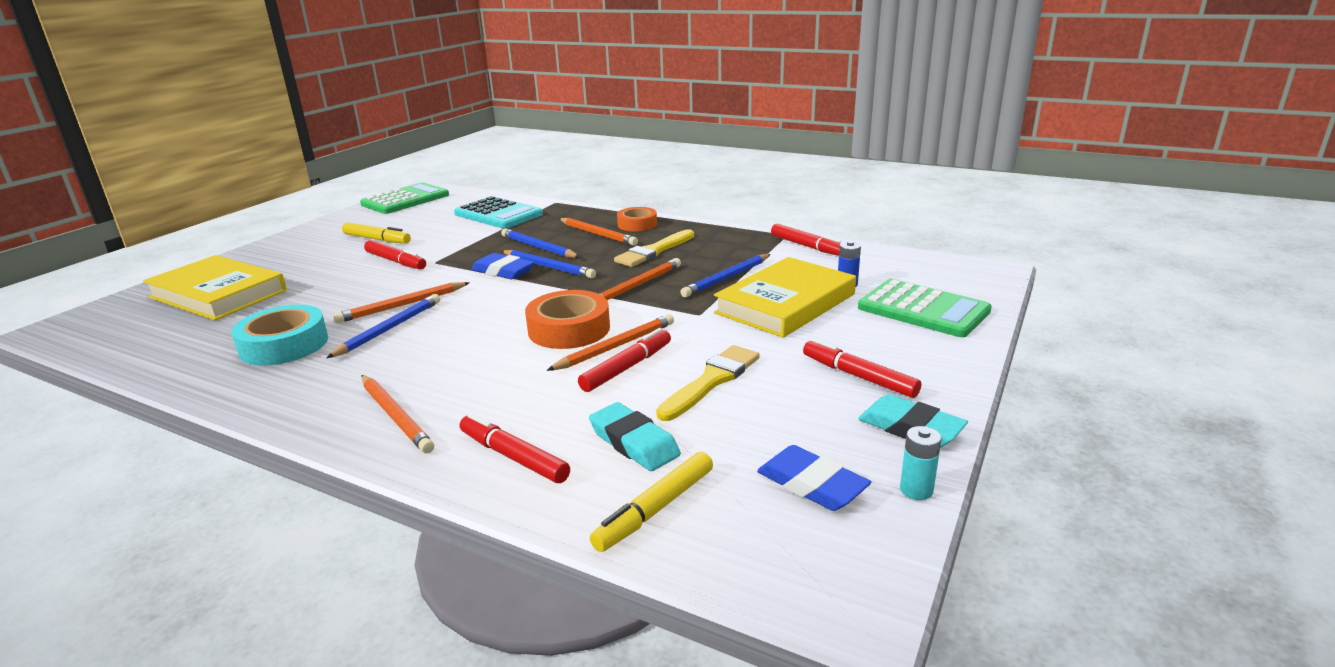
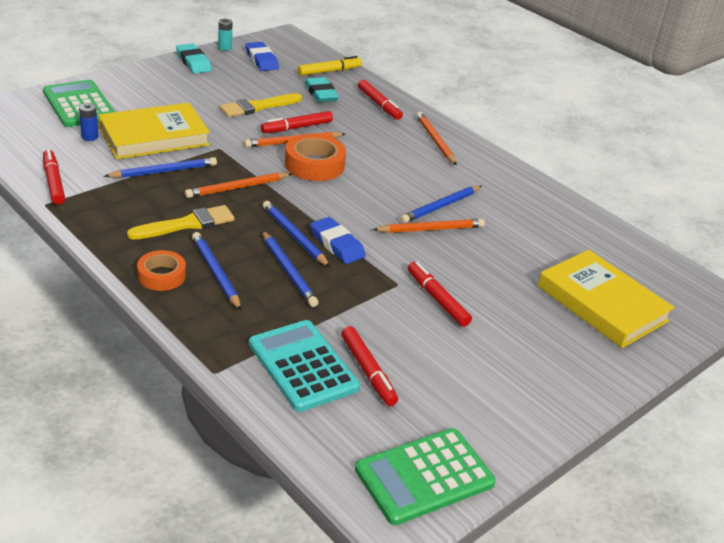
camera: 165 degrees left, 10 degrees up
turquoise tape [231,305,328,366] -> none
yellow marker [342,222,411,244] -> none
orange pencil [559,218,638,246] -> blue pencil [192,232,241,310]
red marker [803,339,922,398] -> red marker moved to [341,326,398,406]

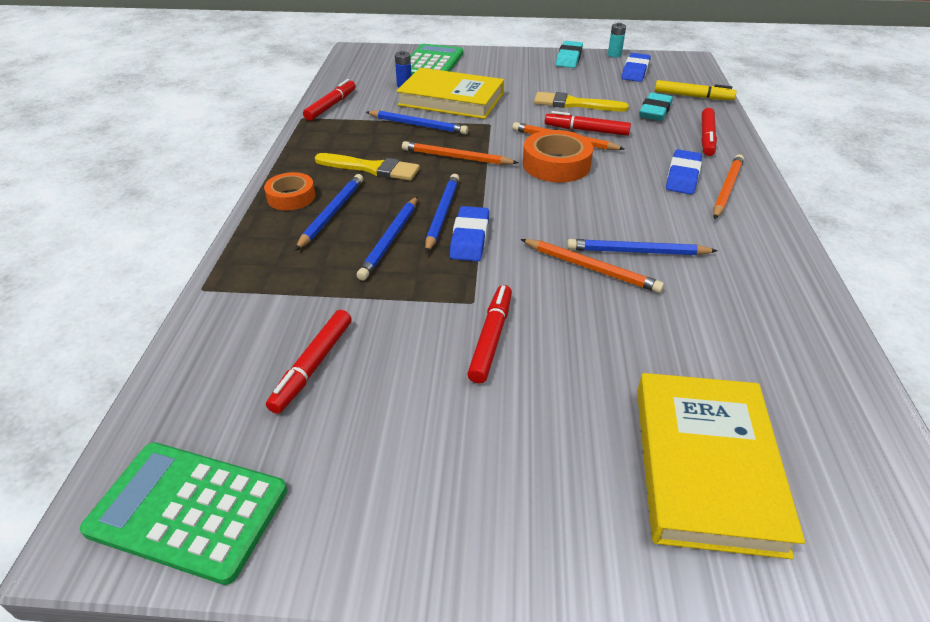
camera: 50 degrees right, 5 degrees up
turquoise calculator [249,320,360,412] -> none
none -> blue eraser [666,149,702,194]

